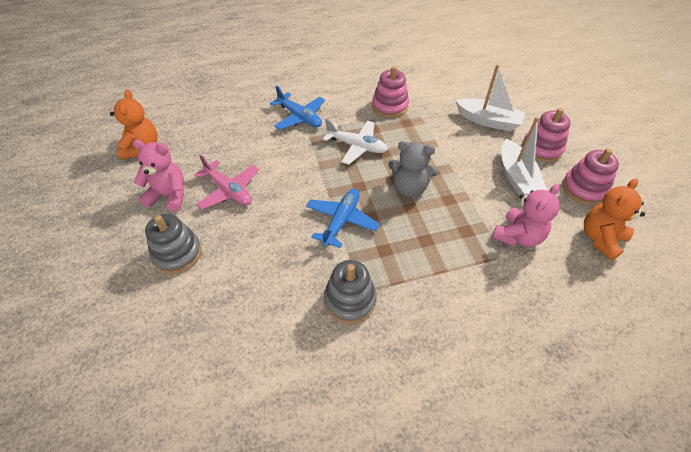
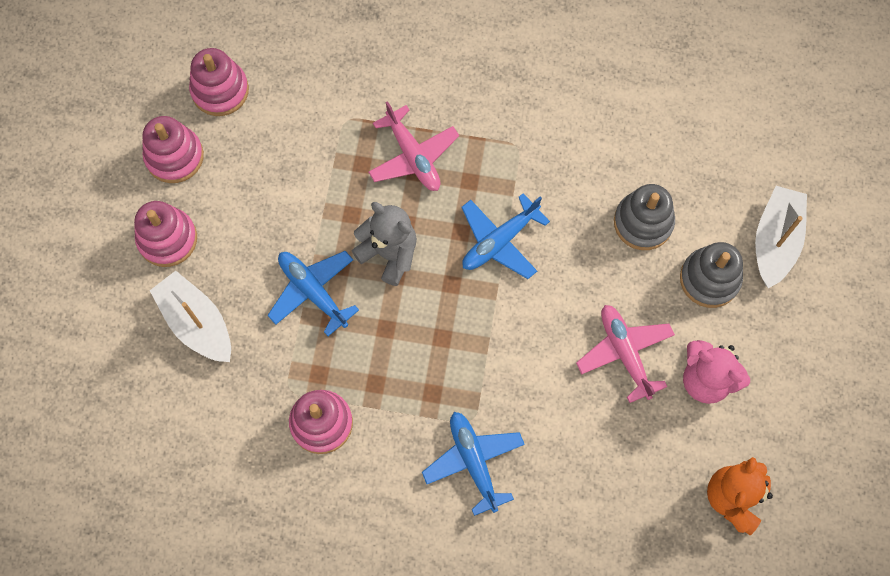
camera: 155 degrees left, 20 degrees up
white plane [323,119,388,165] -> none
grey stacking toy [324,260,376,324] -> grey stacking toy moved to [614,184,675,250]
pink teddy bear [492,184,560,247] -> none
white boat [502,117,547,196] -> white boat moved to [755,186,807,288]
orange teddy bear [584,179,645,261] -> pink stacking toy [189,48,249,116]
none -> blue plane [267,251,359,336]
none -> pink plane [368,101,459,191]

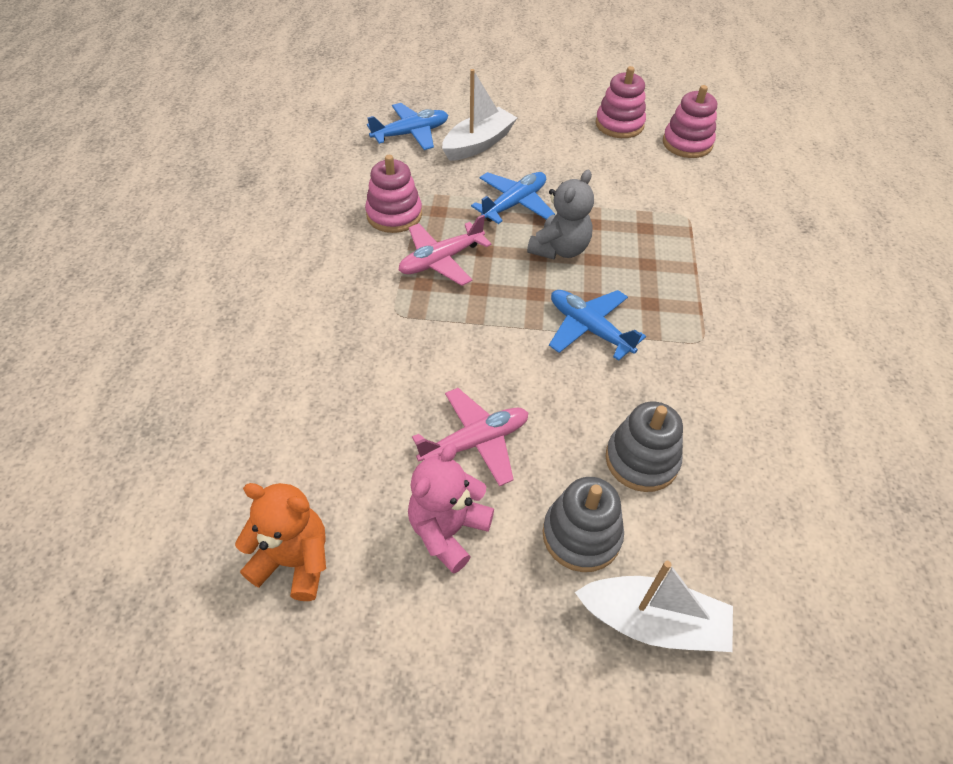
camera: 85 degrees right, 20 degrees down
pink stacking toy [134,201,197,267] -> none
pink plane [368,101,459,191] -> pink plane moved to [399,215,492,286]
blue plane [422,412,525,516] -> blue plane moved to [367,103,448,150]

